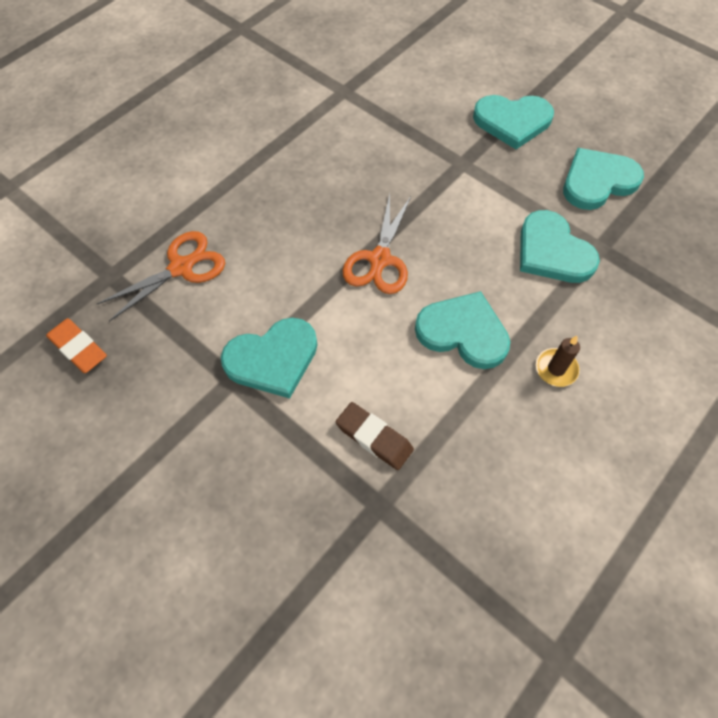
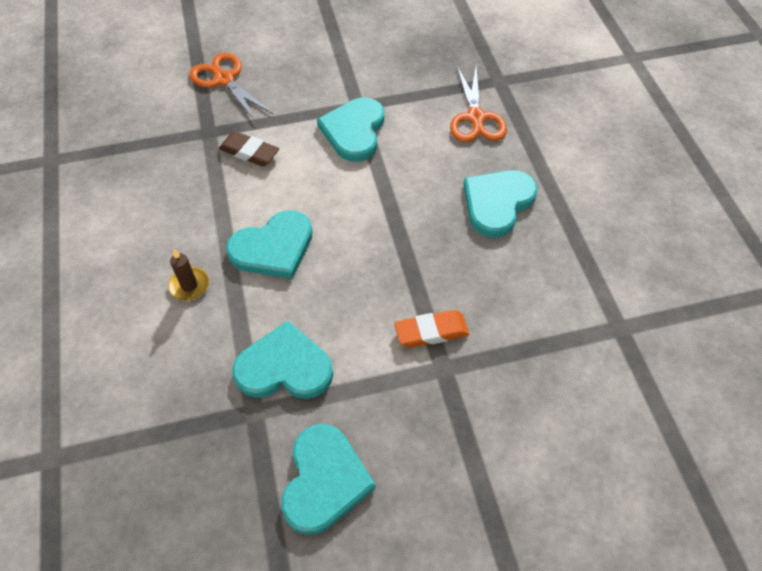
camera: 125 degrees right, 5 degrees down
orange eraser [46,318,107,373] -> orange eraser moved to [394,310,469,348]
brown eraser [336,402,414,470] -> brown eraser turned 45 degrees clockwise [219,131,279,166]
orange scissors [342,194,411,294] -> orange scissors moved to [189,53,274,123]
turquoise heart [473,95,554,149] -> turquoise heart moved to [463,170,538,237]

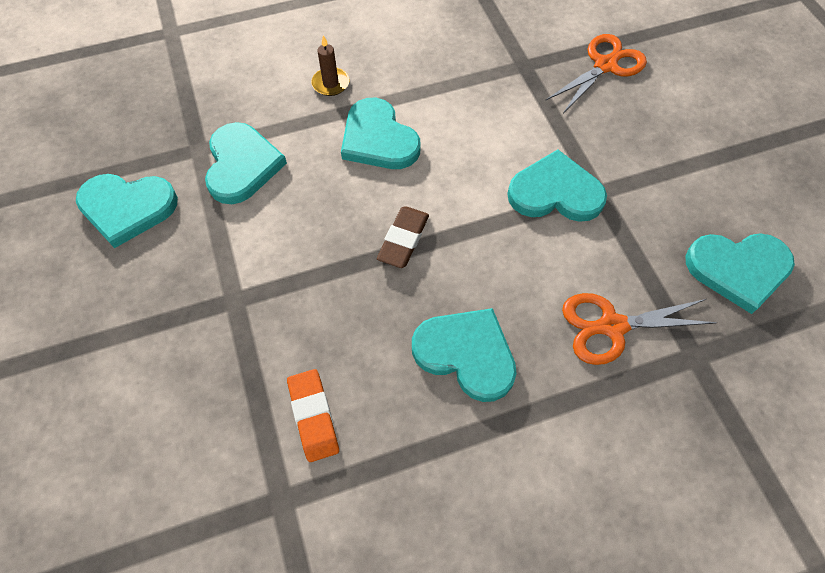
camera: 85 degrees right, 5 degrees up
brown eraser [219,131,279,166] -> brown eraser moved to [377,206,429,268]
orange eraser [394,310,469,348] -> orange eraser moved to [287,369,339,462]
none -> turquoise heart [685,233,795,314]

